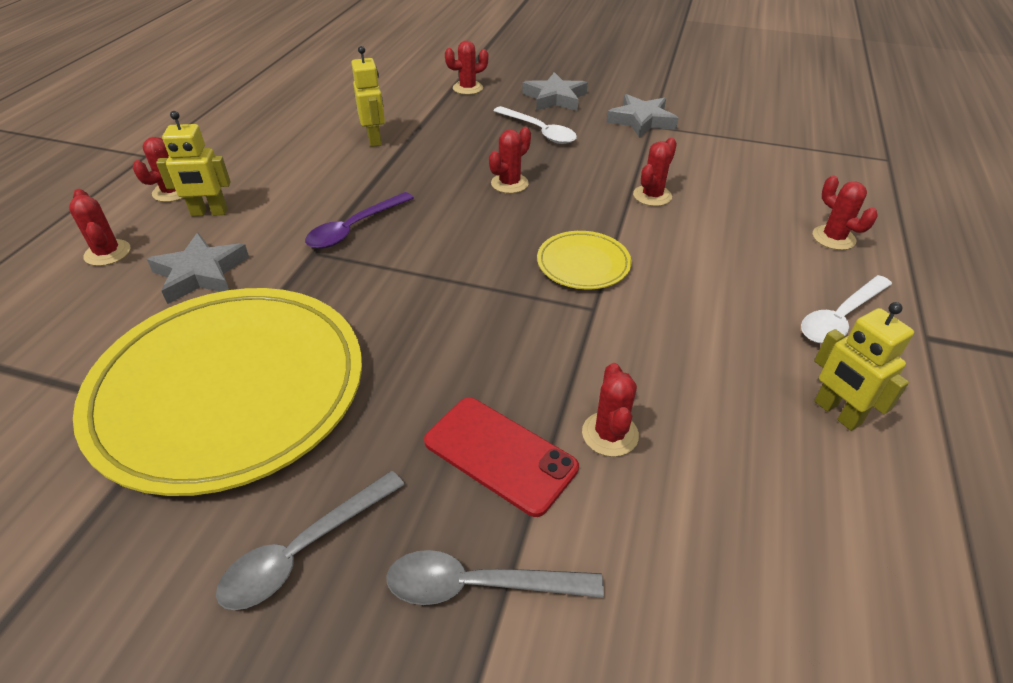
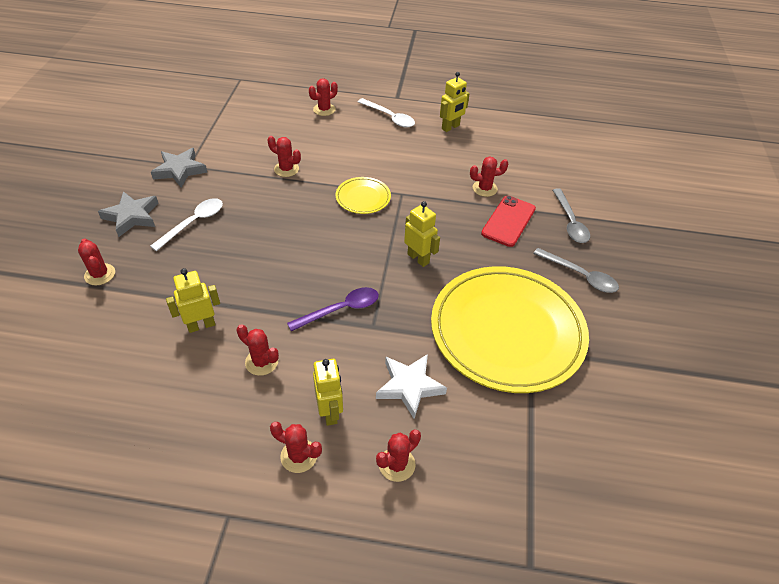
camera: 100 degrees left, 5 degrees up
grey star [147,233,249,304] -> white star [376,354,447,419]
purple spoon [305,192,414,249] -> purple spoon turned 60 degrees counterclockwise [287,287,379,331]
red cactus [489,127,531,193] -> red cactus moved to [236,324,279,376]
none -> yellow robot [404,201,440,267]

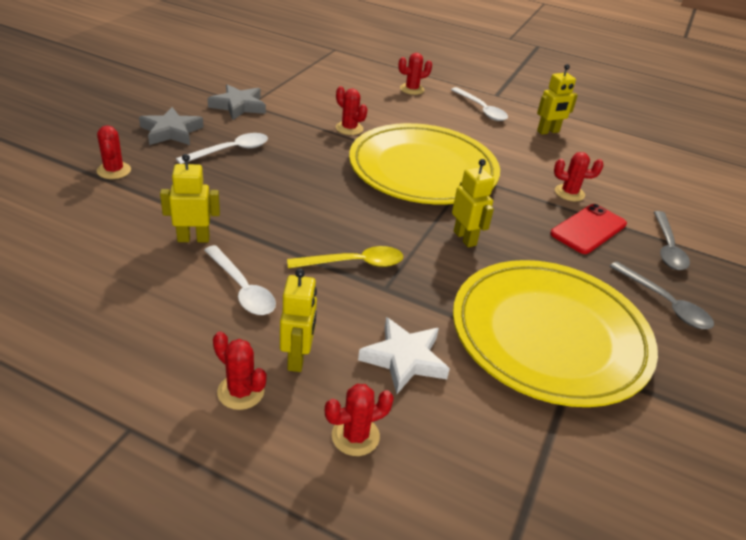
camera: 15 degrees right, 10 degrees down
red cactus [236,324,279,376] -> white spoon [204,245,276,315]
purple spoon [287,287,379,331] -> yellow spoon [287,246,403,268]
yellow plate [335,177,391,214] -> yellow plate [349,123,500,205], size x2.33

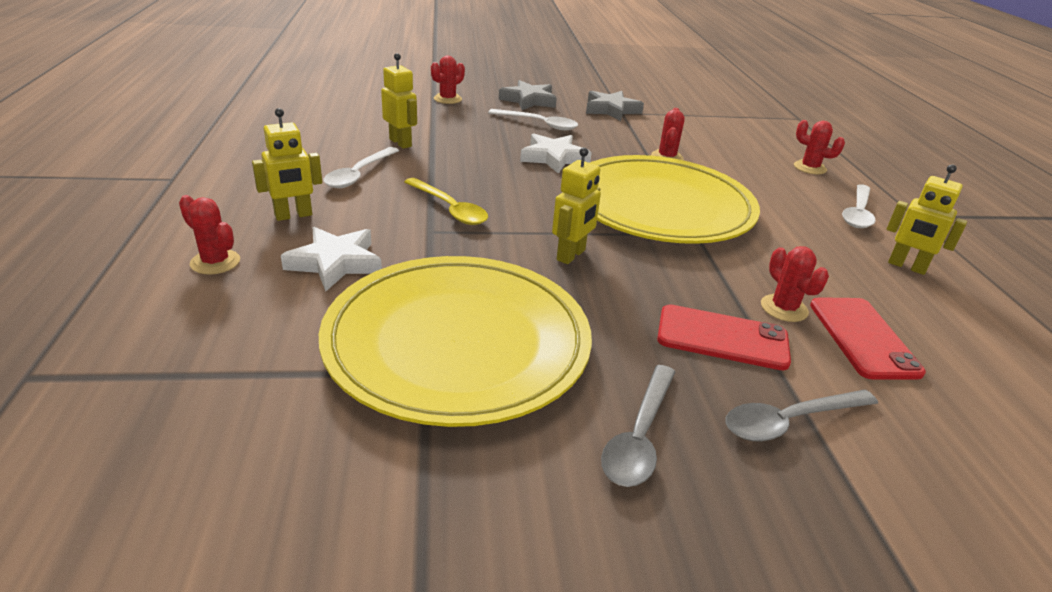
camera: 60 degrees right, 5 degrees down
red cactus [213,331,266,410] -> none
none -> white star [520,133,592,174]
none -> red phone [810,297,926,379]

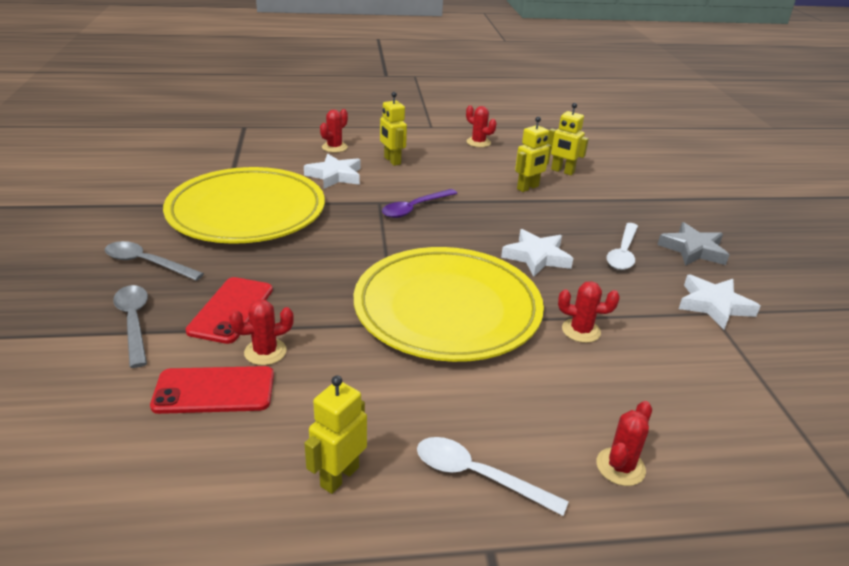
camera: 90 degrees right, 0 degrees up
white spoon [324,147,399,188] -> none
yellow spoon [404,178,488,225] -> purple spoon [382,189,457,218]
red cactus [431,56,465,104] -> red cactus moved to [466,105,497,147]
yellow robot [552,147,601,264] -> yellow robot moved to [547,103,589,175]
grey star [586,91,644,121] -> white star [679,275,760,329]

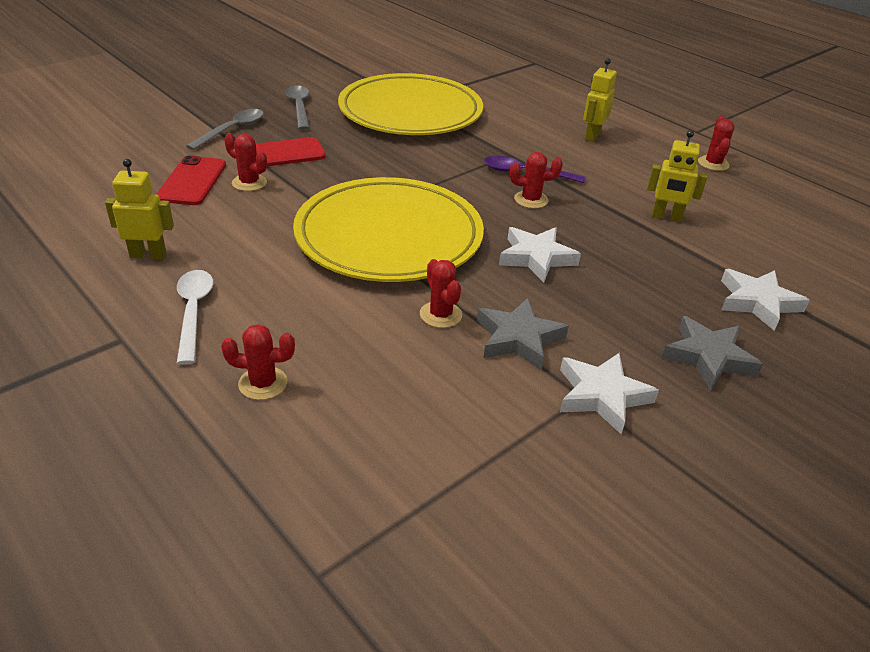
camera: 55 degrees right, 5 degrees up
red phone [150,366,274,414] -> red phone turned 45 degrees clockwise [155,155,226,205]
white star [304,154,360,189] -> white star moved to [721,269,810,331]
red cactus [320,109,348,153] -> red cactus moved to [510,152,563,209]
yellow robot [547,103,589,175] -> none
white spoon [607,223,638,270] -> none
none -> grey star [477,298,569,370]

